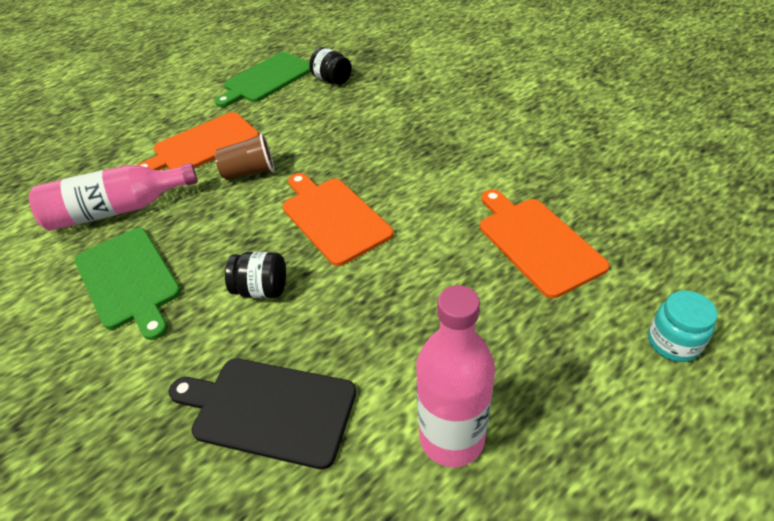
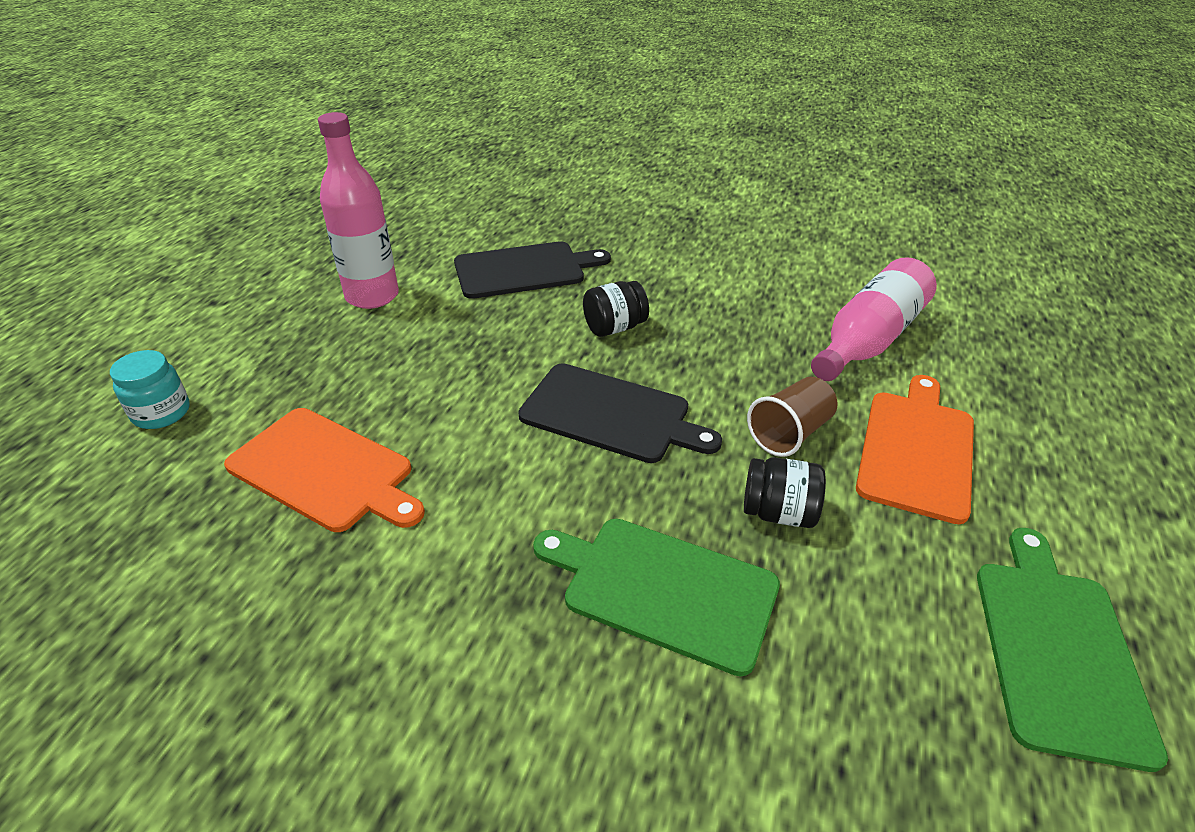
camera: 145 degrees right, 5 degrees down
green cutting board [75,228,181,340] -> green cutting board moved to [533,519,780,676]
orange cutting board [282,173,393,266] -> black cutting board [518,363,722,463]
black jar [309,47,352,85] -> black jar moved to [744,457,826,528]

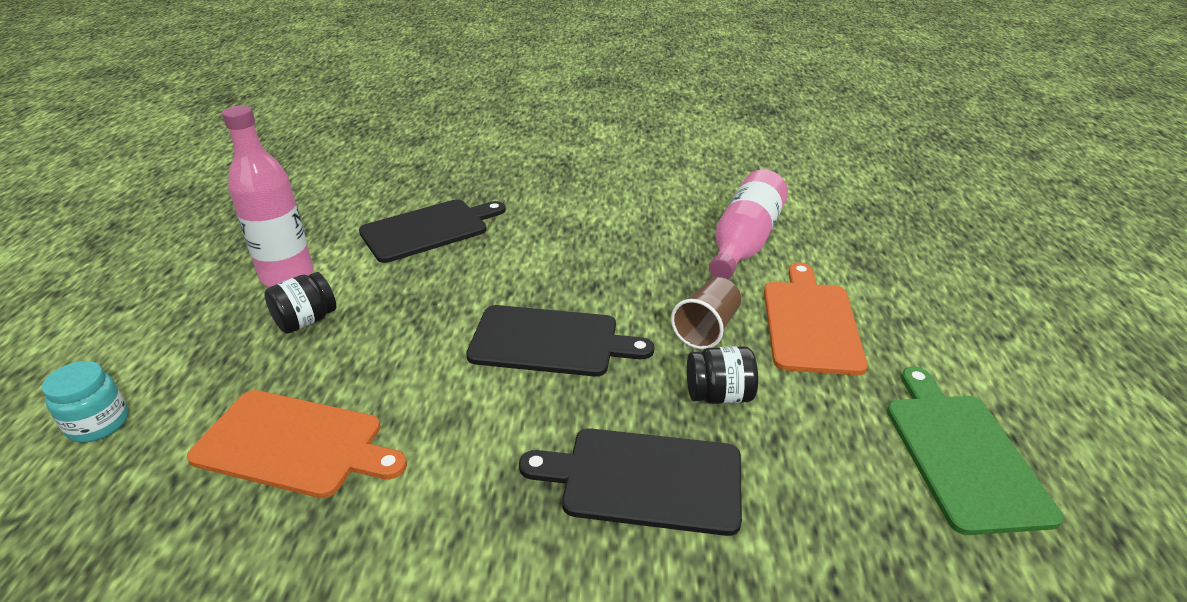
camera: 15 degrees left, 5 degrees down
green cutting board [533,519,780,676] -> black cutting board [519,428,742,536]
black jar [583,281,649,337] -> black jar moved to [264,272,337,334]

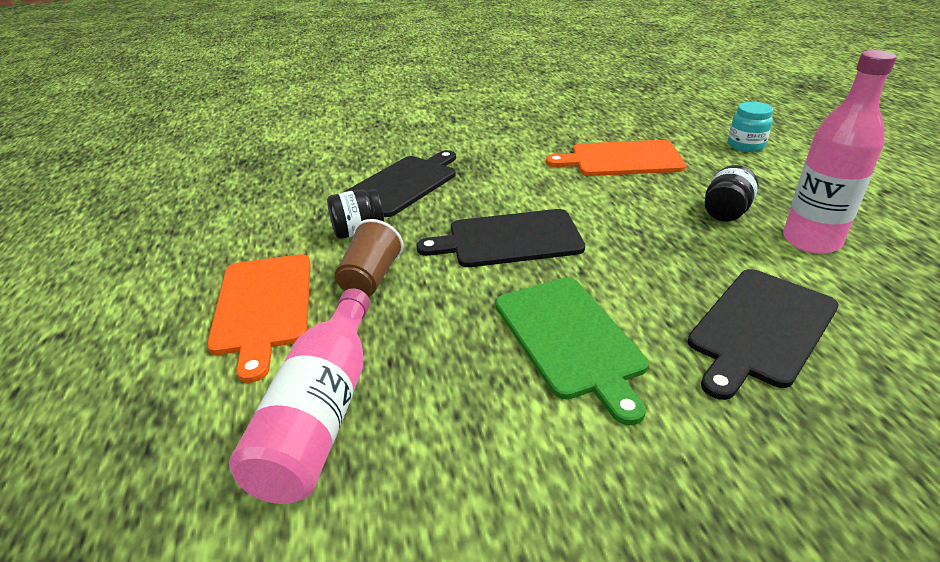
camera: 165 degrees right, 0 degrees up
black cutting board [519,428,742,536] -> black cutting board turned 45 degrees counterclockwise [344,150,456,217]
green cutting board [887,367,1063,535] -> green cutting board moved to [495,278,649,425]

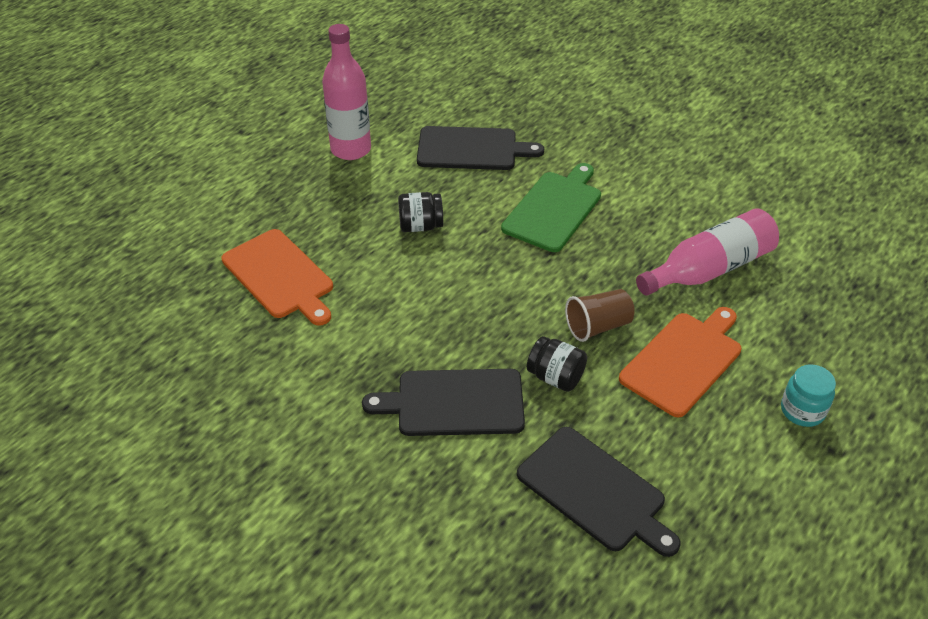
camera: 130 degrees left, 10 degrees up
black cutting board [416,209,585,267] -> black cutting board moved to [517,427,681,557]
black jar [705,165,758,221] -> black jar moved to [398,192,443,232]
turquoise jar [728,102,773,152] -> turquoise jar moved to [781,364,836,427]

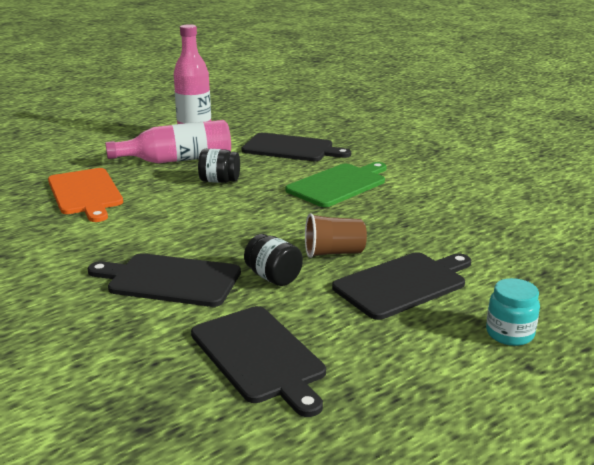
camera: 15 degrees right, 20 degrees down
orange cutting board [619,307,741,417] -> black cutting board [332,252,471,320]
pink bottle [636,208,779,295] -> pink bottle moved to [105,120,231,163]

